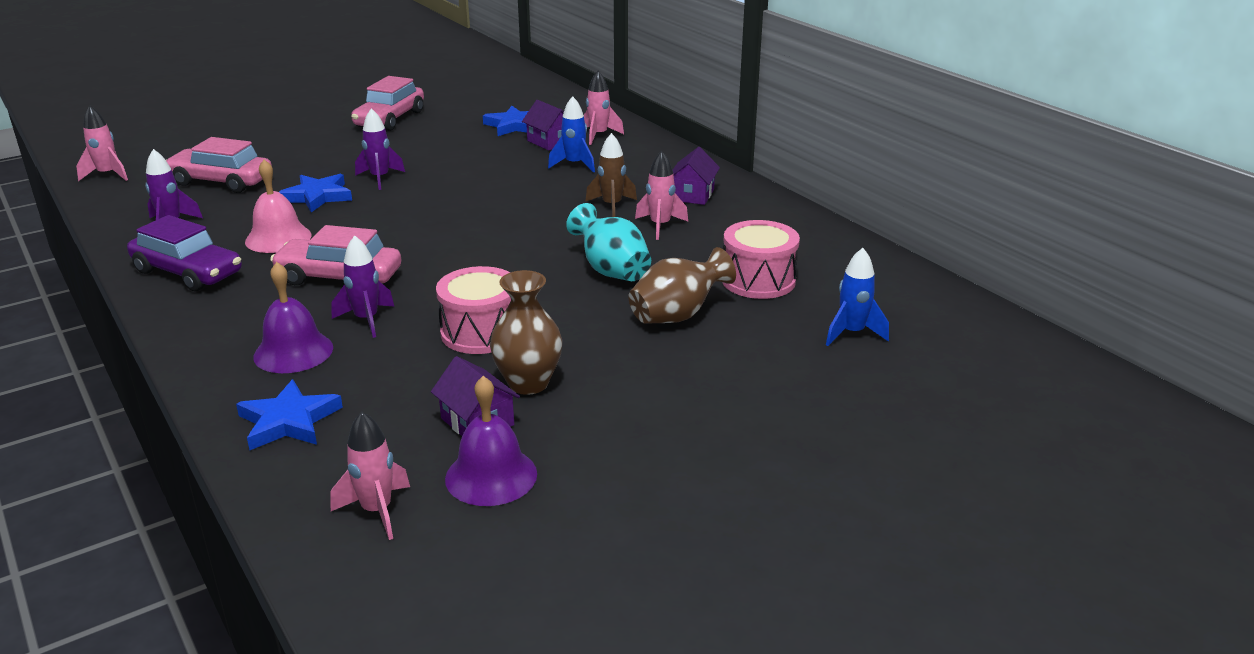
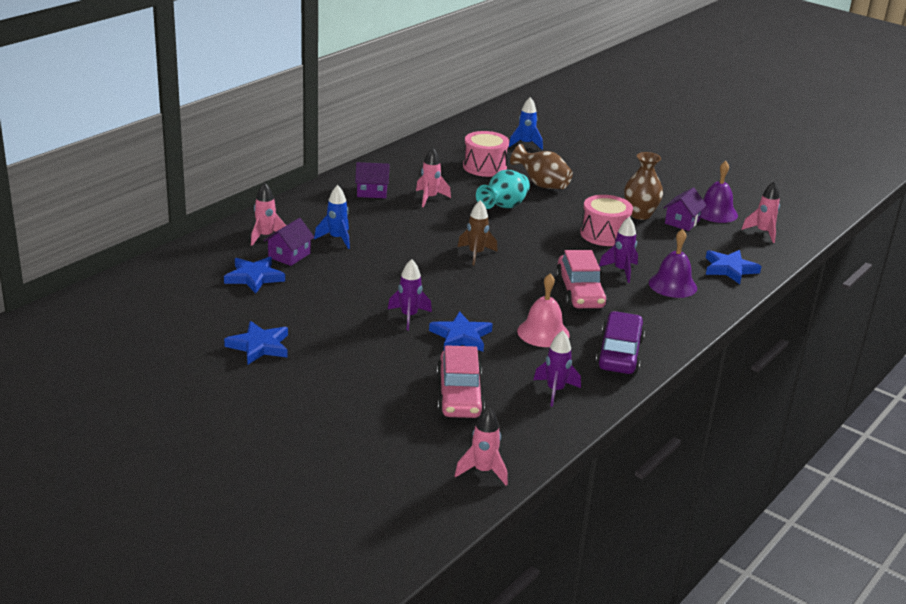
camera: 110 degrees left, 0 degrees up
pink car [351,76,424,131] -> blue star [224,321,288,365]
brown rocket [585,133,637,217] -> brown rocket moved to [458,200,498,265]

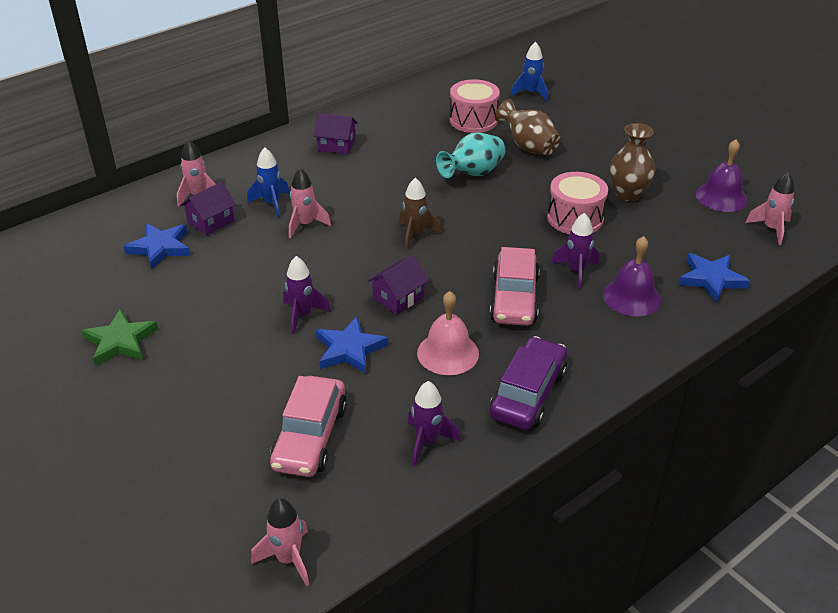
camera: 15 degrees right, 10 degrees up
blue star [224,321,288,365] -> green star [81,309,158,366]
pink rocket [416,147,451,207] -> pink rocket moved to [289,168,331,238]
purple house [664,187,707,231] -> purple house moved to [368,255,429,315]

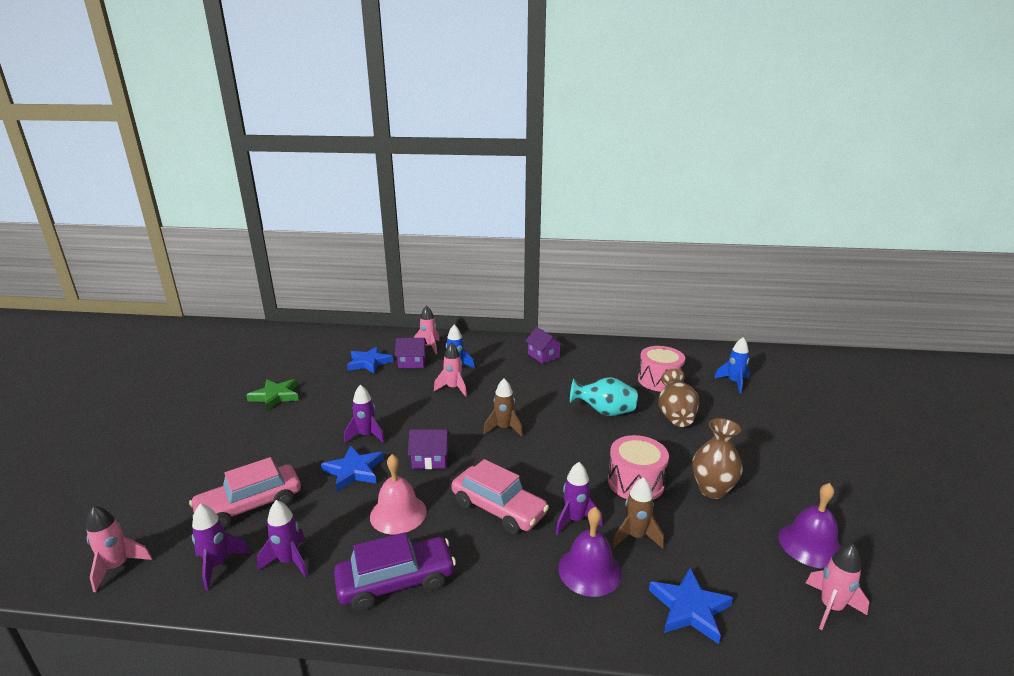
camera: 45 degrees right, 15 degrees down
pink car [490,247,540,326] -> pink car turned 105 degrees counterclockwise [451,459,549,534]
none -> purple rocket [192,504,250,590]
none -> brown rocket [612,477,664,549]

